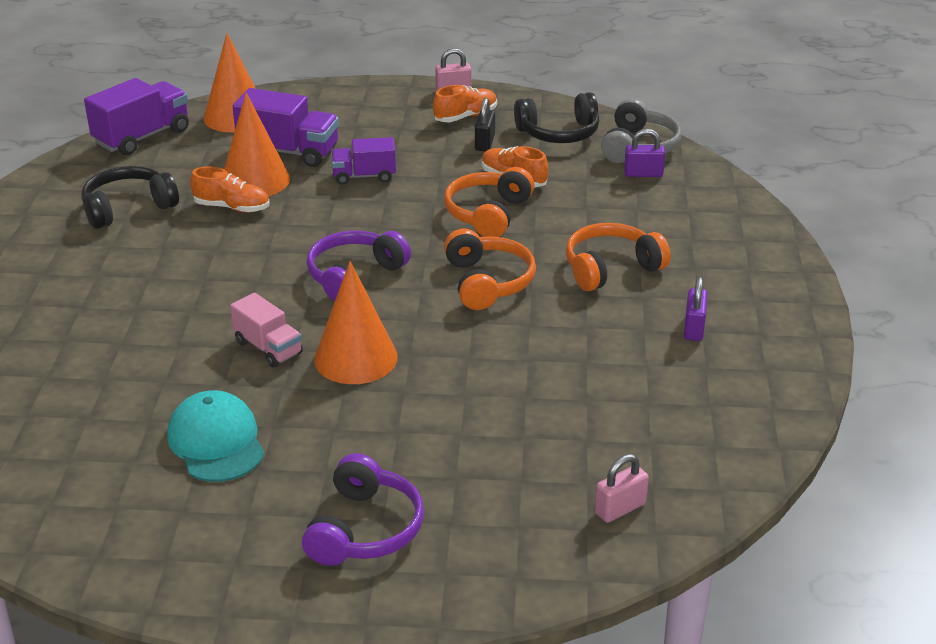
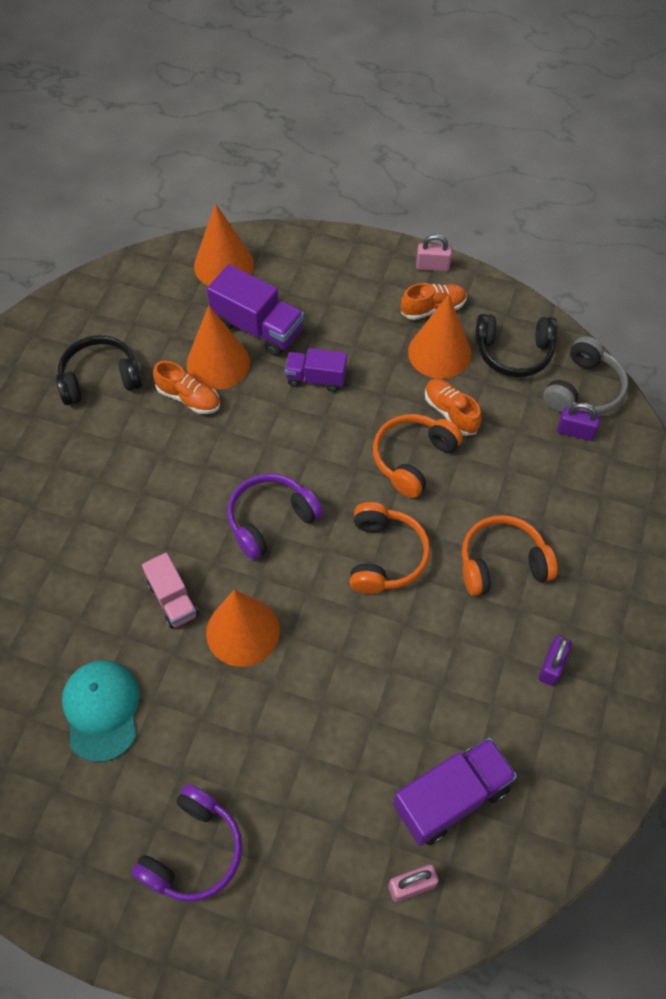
camera: 15 degrees right, 25 degrees up
purple truck [84,78,189,156] -> purple truck moved to [393,738,517,846]
black padlock [475,98,495,151] -> orange cone [408,294,471,379]

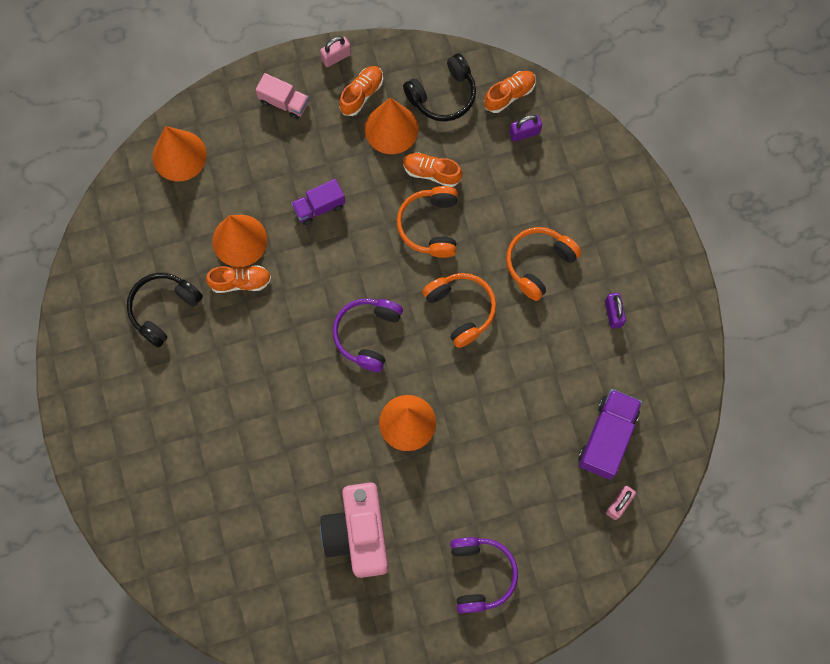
camera: 35 degrees left, 15 degrees up
turquoise cap [62,660,139,762] -> pink camera [320,482,389,578]
pink truck [142,553,199,629] -> pink truck moved to [255,73,309,119]
purple truck [207,264,304,356] -> none
grey headphones [543,336,628,415] -> orange shoe [484,71,536,113]

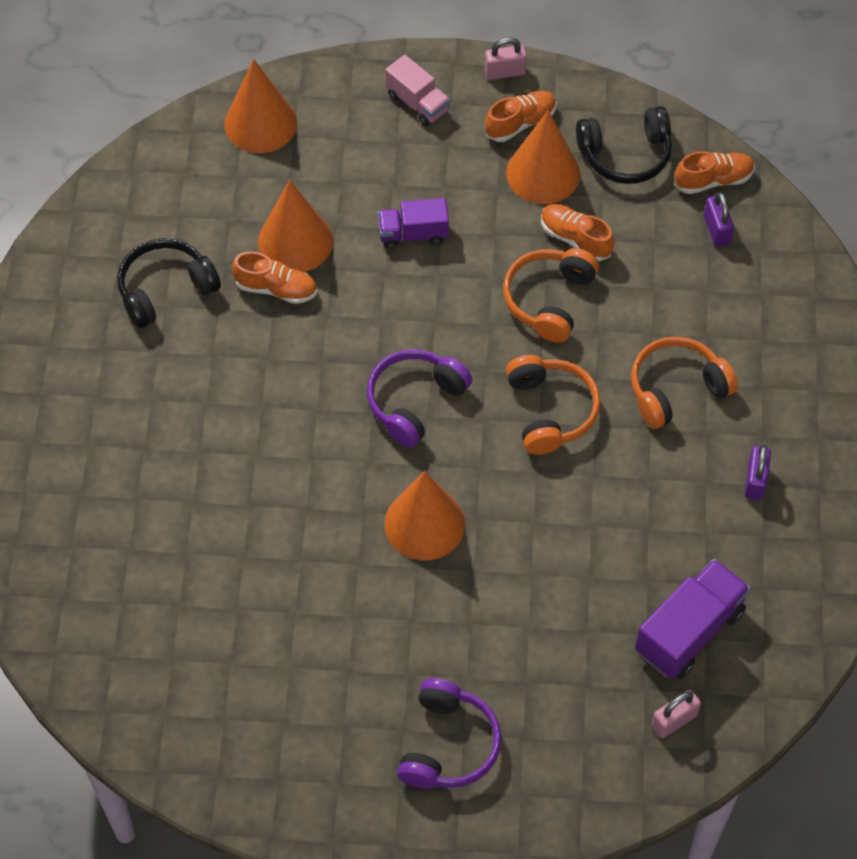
camera: 20 degrees right, 15 degrees down
pink camera [320,482,389,578] -> none
purple padlock [510,115,542,142] -> purple padlock turned 75 degrees clockwise [704,192,734,247]

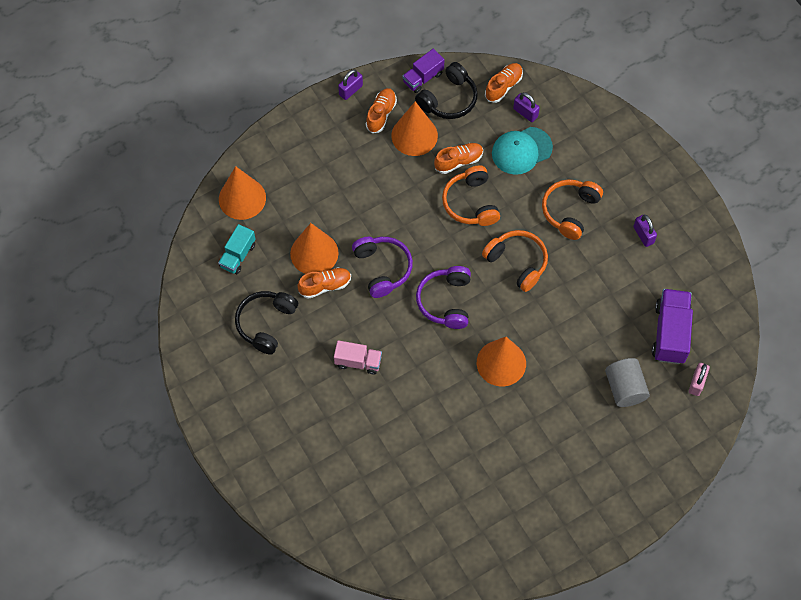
camera: 35 degrees left, 5 degrees up
purple truck [378,198,449,249] -> purple truck moved to [402,49,445,93]
pink truck [385,55,450,126] -> pink truck moved to [334,340,382,374]
purple headphones [397,678,502,789] -> purple headphones moved to [352,237,413,298]
pink padlock [485,37,527,80] -> purple padlock [338,69,363,100]
orange shoe [541,204,614,261] -> orange shoe turned 150 degrees clockwise [434,143,483,174]
none -> turquoise truck [218,224,256,274]
none -> turquoise cap [492,127,553,175]
none -> grey cylinder [605,358,650,407]

